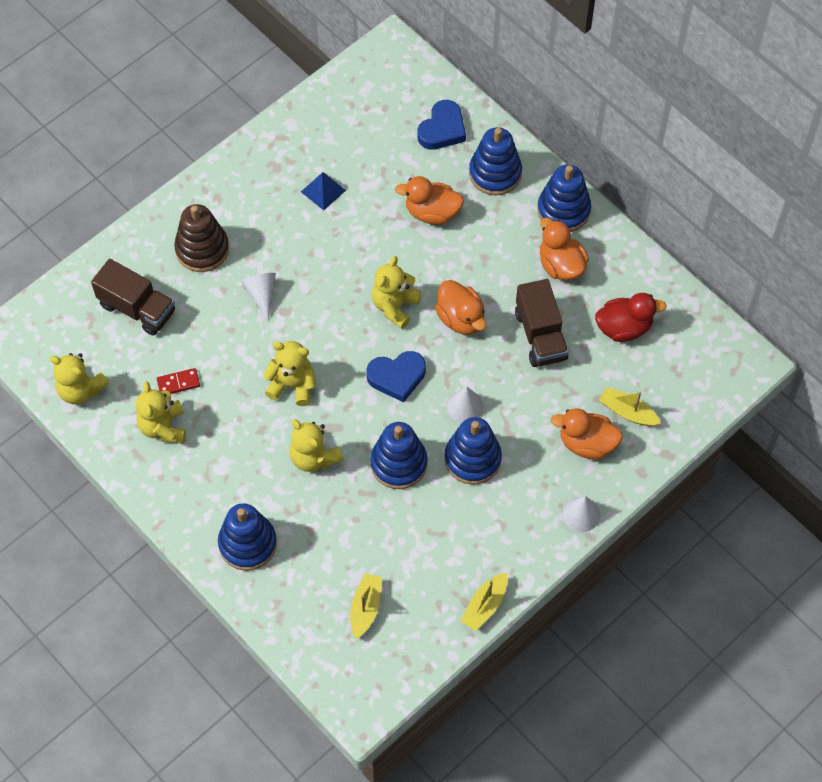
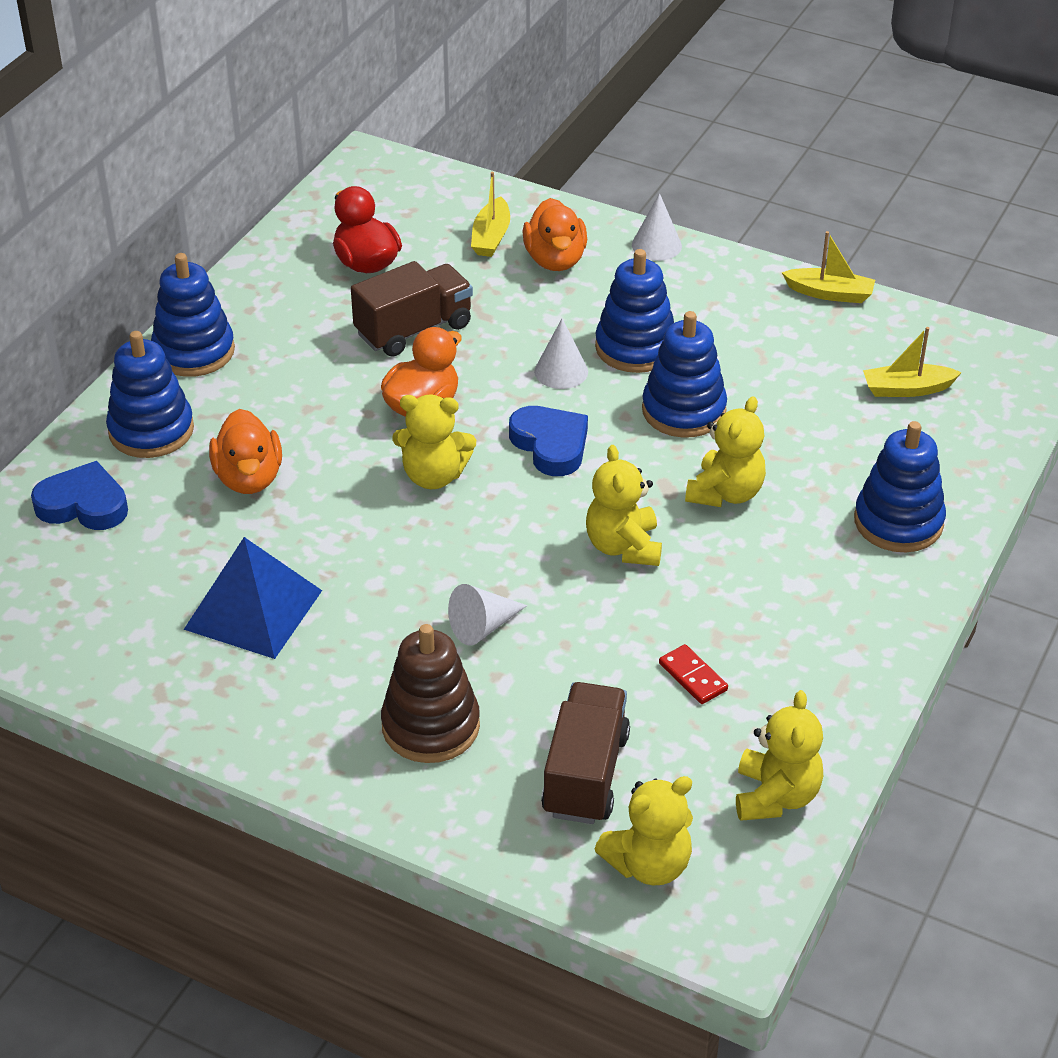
camera: 110 degrees left, 20 degrees down
yellow teddy bear [136,382,186,444] -> yellow teddy bear moved to [594,776,693,885]
blue pyramid [301,172,346,210] -> blue pyramid [184,537,322,659], size x1.80
orange duck [540,218,589,280] -> none

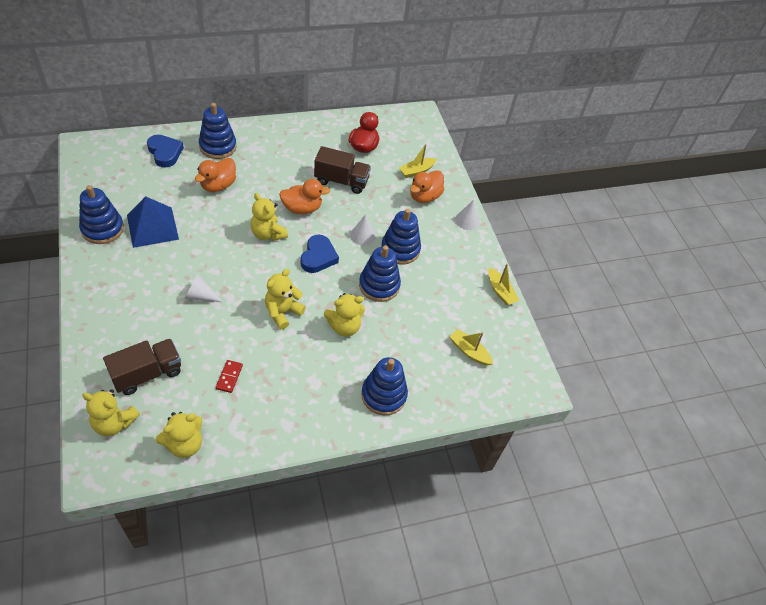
camera: 40 degrees right, 10 degrees up
blue stacking toy [151,253,235,377] -> blue stacking toy moved to [79,185,124,244]
brown stacking toy [381,624,480,763] -> none

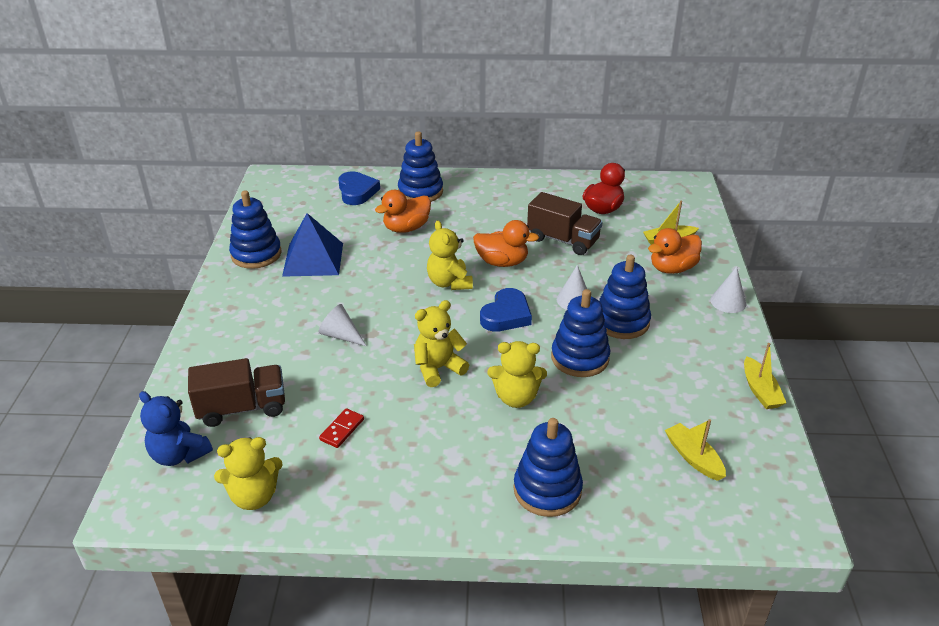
camera: 25 degrees right, 15 degrees down
yellow teddy bear [82,389,140,436] -> blue teddy bear [139,391,213,466]

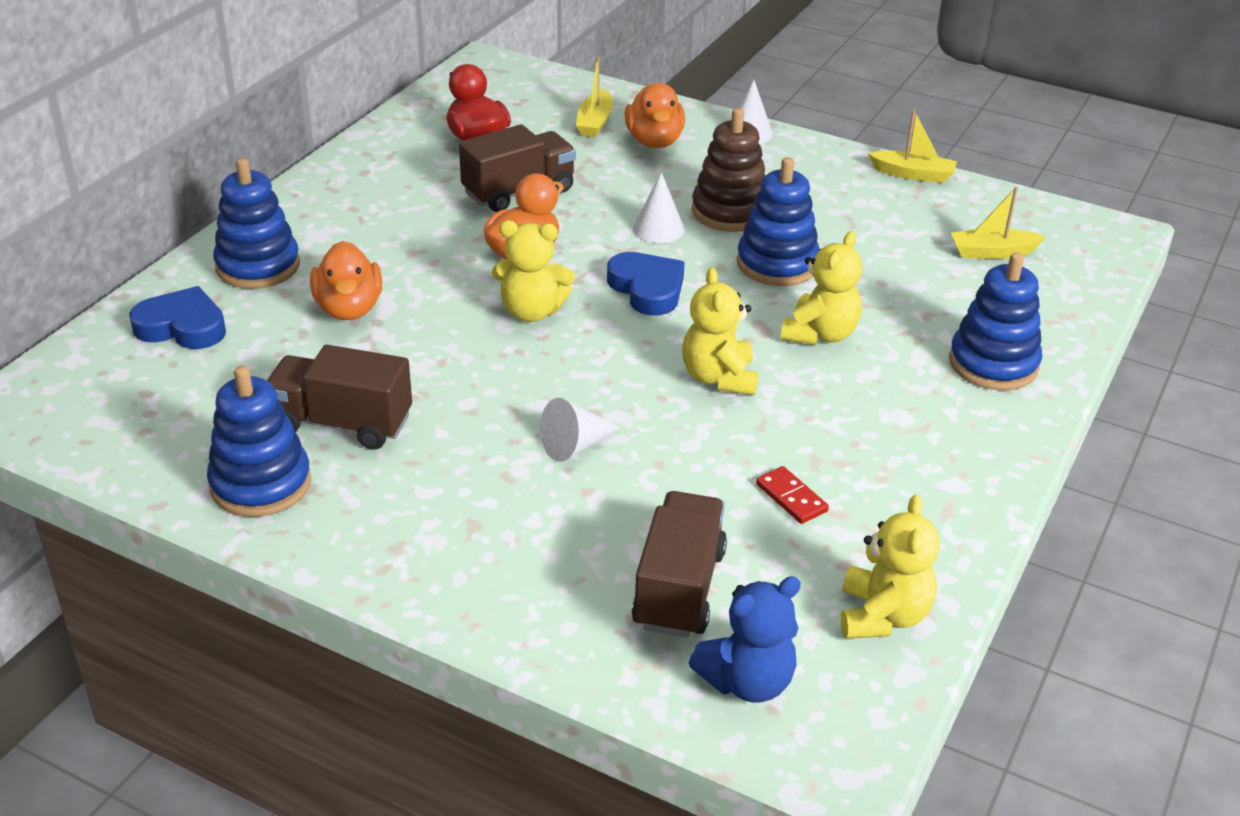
camera: 65 degrees left, 0 degrees up
blue pyramid [282,213,343,277] -> brown truck [267,345,412,450]
blue stacking toy [599,254,651,339] -> brown stacking toy [692,108,765,232]

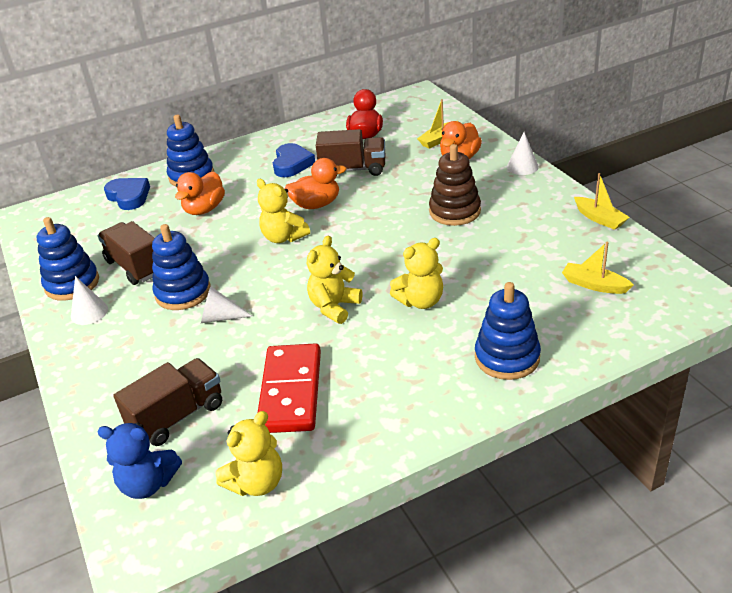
camera: 40 degrees right, 0 degrees up
blue heart [607,252,685,316] -> blue heart moved to [273,143,315,177]
white cone [633,172,685,243] -> white cone moved to [71,276,108,325]
blue stacking toy [737,157,819,286] -> blue stacking toy moved to [152,224,211,310]
red domino [756,466,829,524] -> red domino [258,343,321,433], size x2.34

